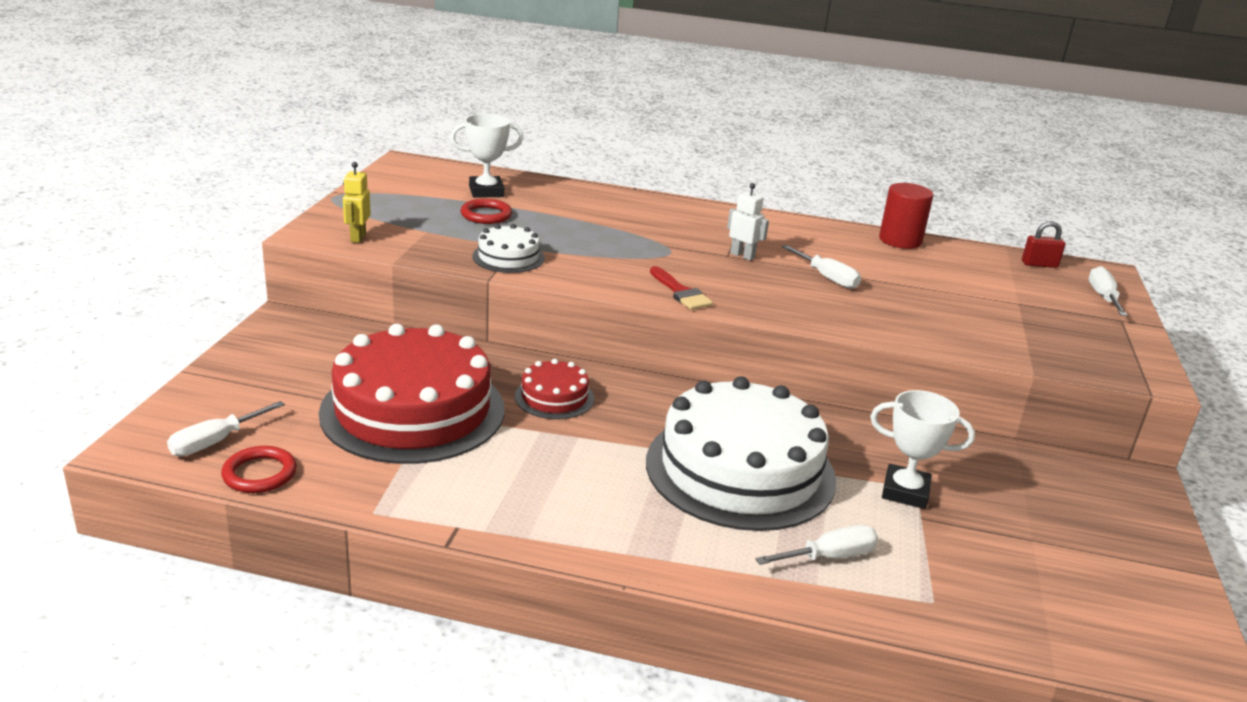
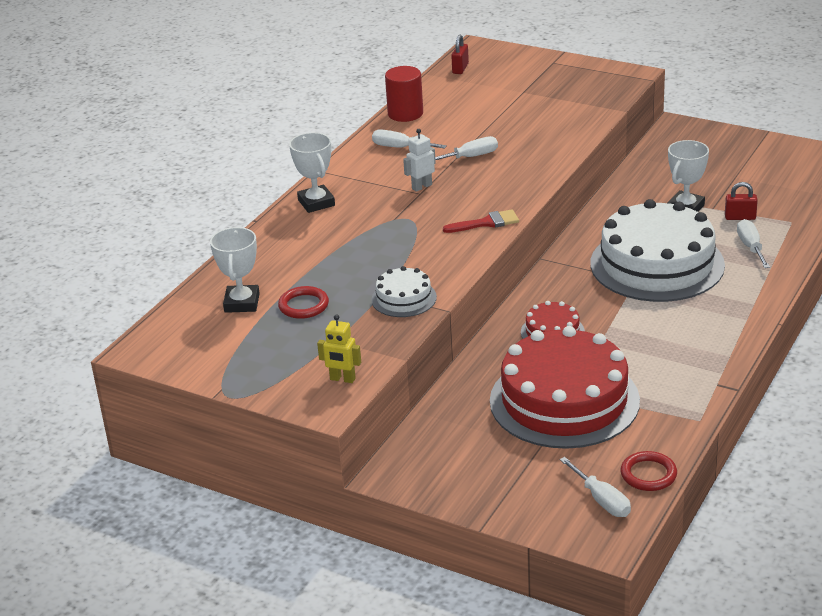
camera: 70 degrees left, 5 degrees up
white screwdriver [1088,266,1128,316] -> white screwdriver moved to [372,129,447,148]
none -> white trophy [289,133,335,213]
none -> red padlock [725,182,758,220]

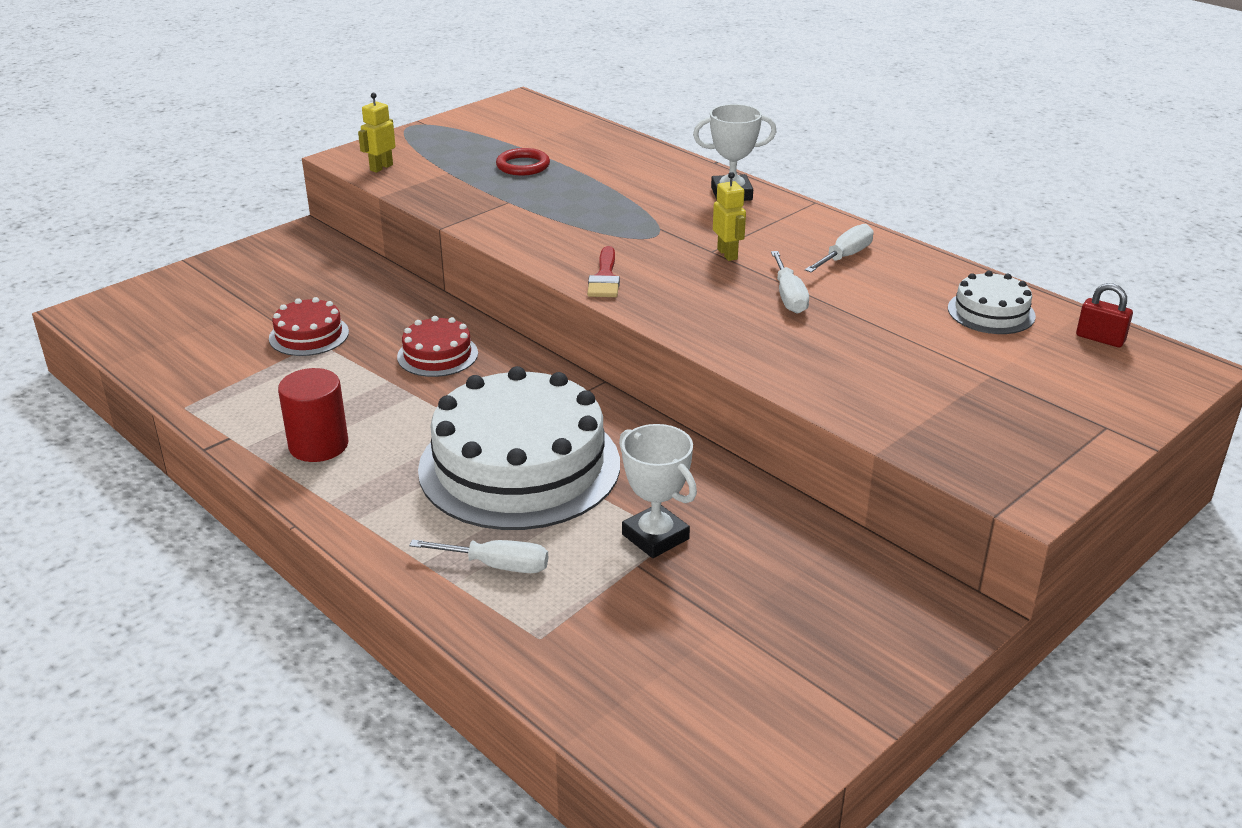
camera: 105 degrees right, 0 degrees up
white trophy [210,227,260,313] -> none
white cake [371,266,437,317] -> white cake moved to [948,271,1036,334]
red cylinder [385,66,423,122] -> red cylinder moved to [278,368,348,462]
white robot [403,129,436,192] -> yellow robot [713,172,746,261]
red cake [490,326,640,449] -> red cake [269,297,349,356], size x0.45
white screwdriver [560,457,631,517] -> none
red ring [621,451,677,491] -> none
red padlock [725,182,758,220] -> none

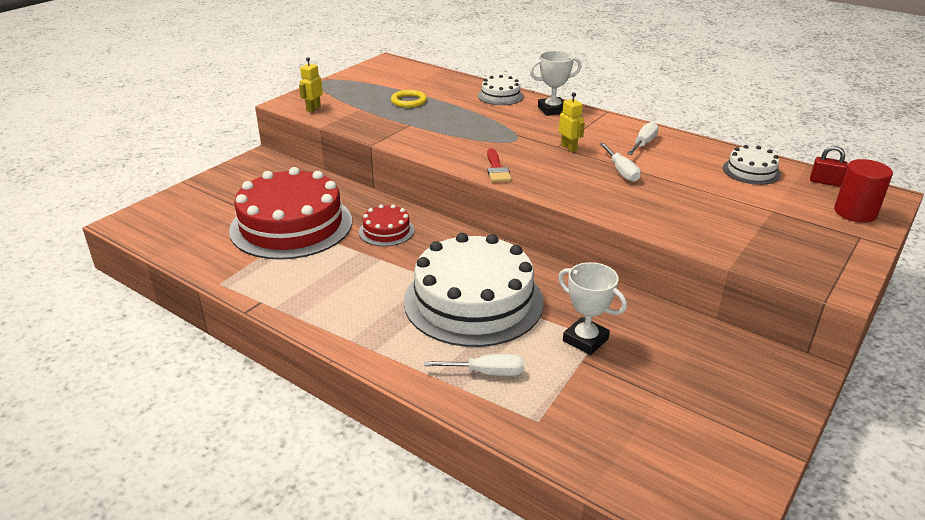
camera: 10 degrees left, 0 degrees up
red cake [269,297,349,356] -> red cake [229,167,352,260], size x2.20
red cylinder [278,368,348,462] -> red cylinder moved to [834,159,893,223]
red ring [496,148,550,175] -> yellow ring [391,90,427,108]
none -> white cake [478,75,523,105]

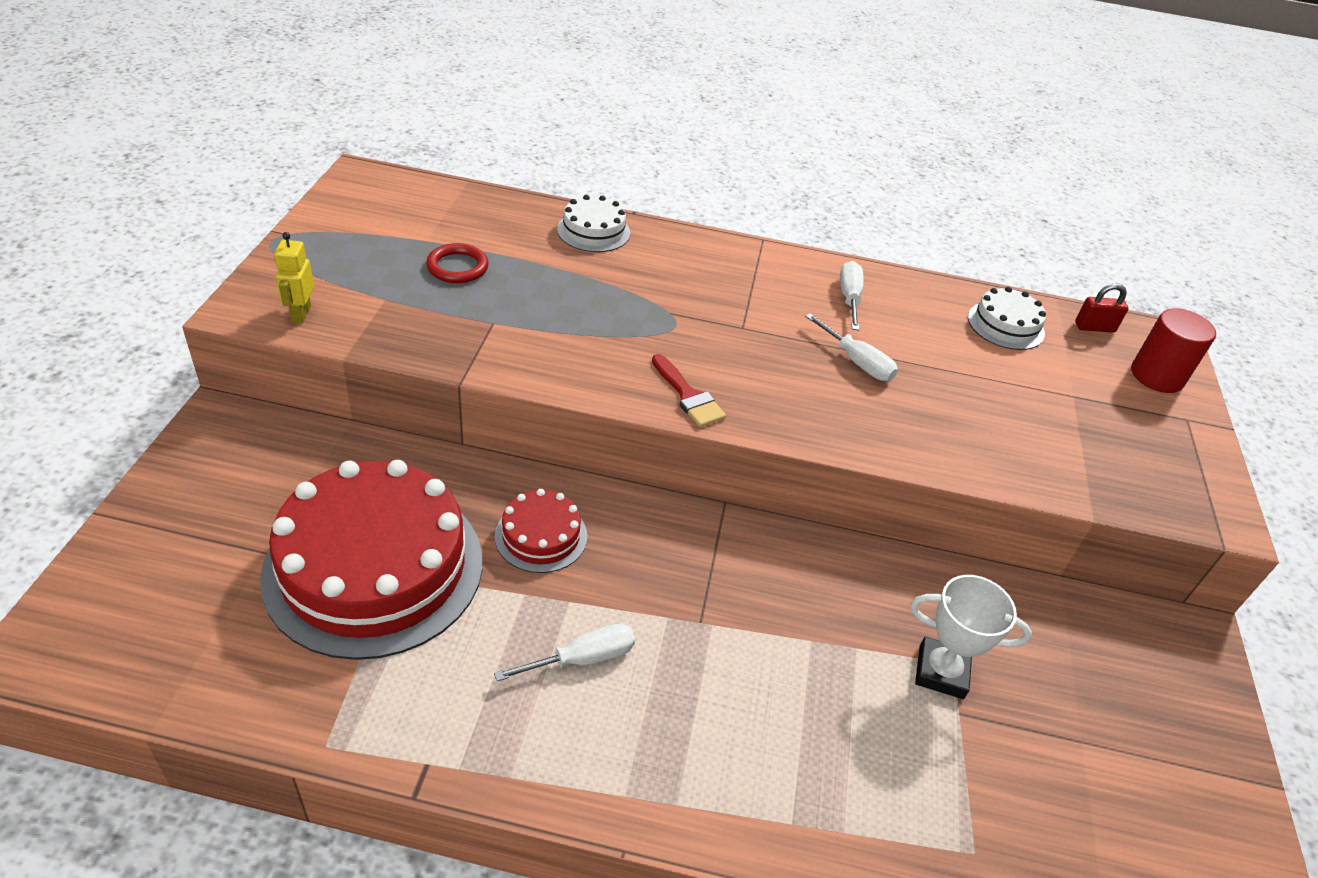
camera: 30 degrees left, 10 degrees up
yellow ring [391,90,427,108] -> red ring [426,243,489,283]
white cake [404,233,544,347] -> none
white screwdriver [424,354,524,376] -> white screwdriver moved to [494,623,635,681]
white trophy [530,51,582,116] -> none
yellow robot [559,92,585,152] -> none

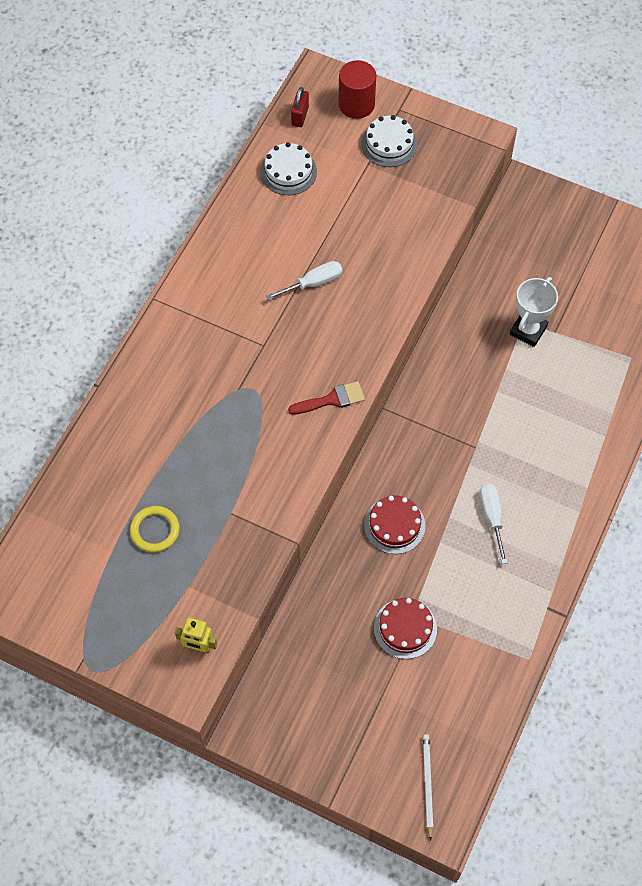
camera: 70 degrees left, 20 degrees up
red cake [260,460,482,660] -> red cake [374,598,437,659], size x0.45
red ring [426,243,489,283] -> yellow ring [130,506,180,553]
white cake [557,195,630,252] -> white cake moved to [361,115,417,167]
white screwdriver [840,261,864,330] -> none
none -> white pencil [423,734,433,841]

